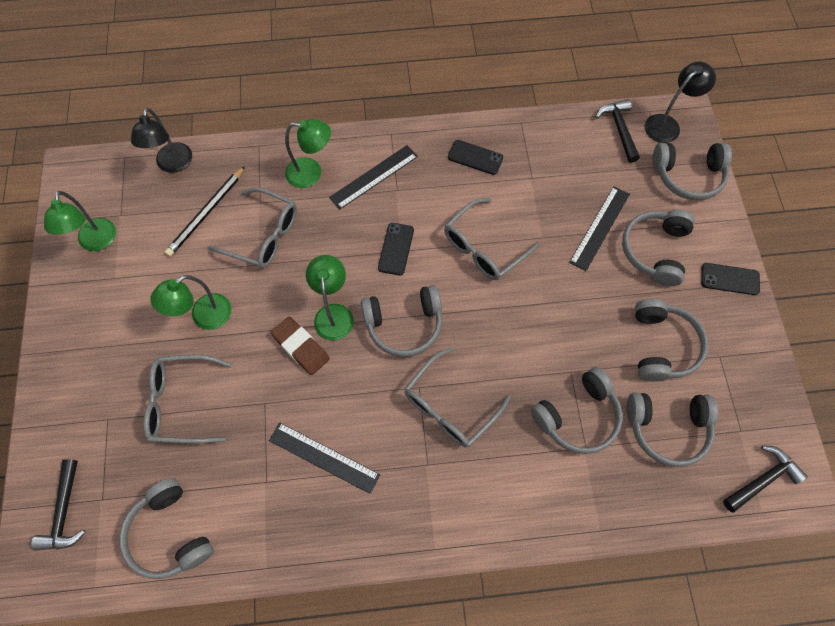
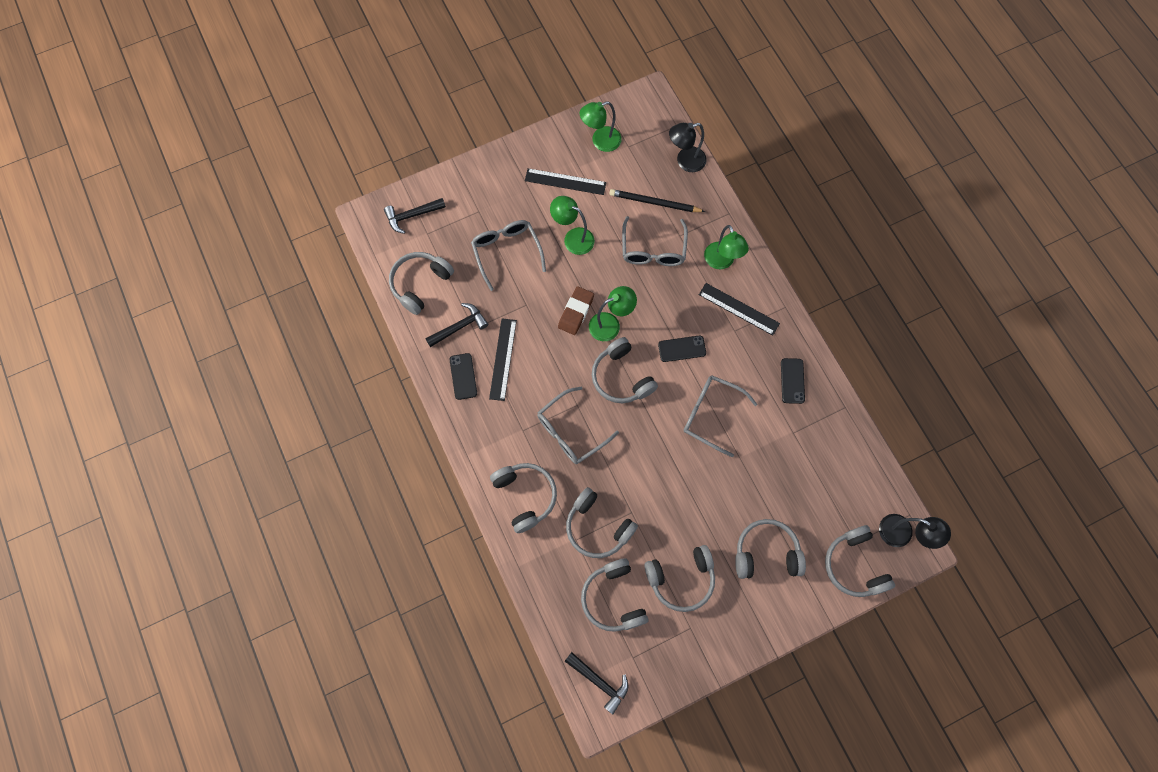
camera: 70 degrees right, 5 degrees up
grey glasses [405,347,511,448] -> grey glasses turned 60 degrees counterclockwise [537,386,619,464]
black ruler [569,186,630,271] -> black ruler moved to [525,168,606,195]
black hammer [595,99,640,163] -> black hammer moved to [425,303,488,347]
black phone [701,263,760,295] -> black phone moved to [449,353,477,400]
none -> grey headphones [490,463,557,533]

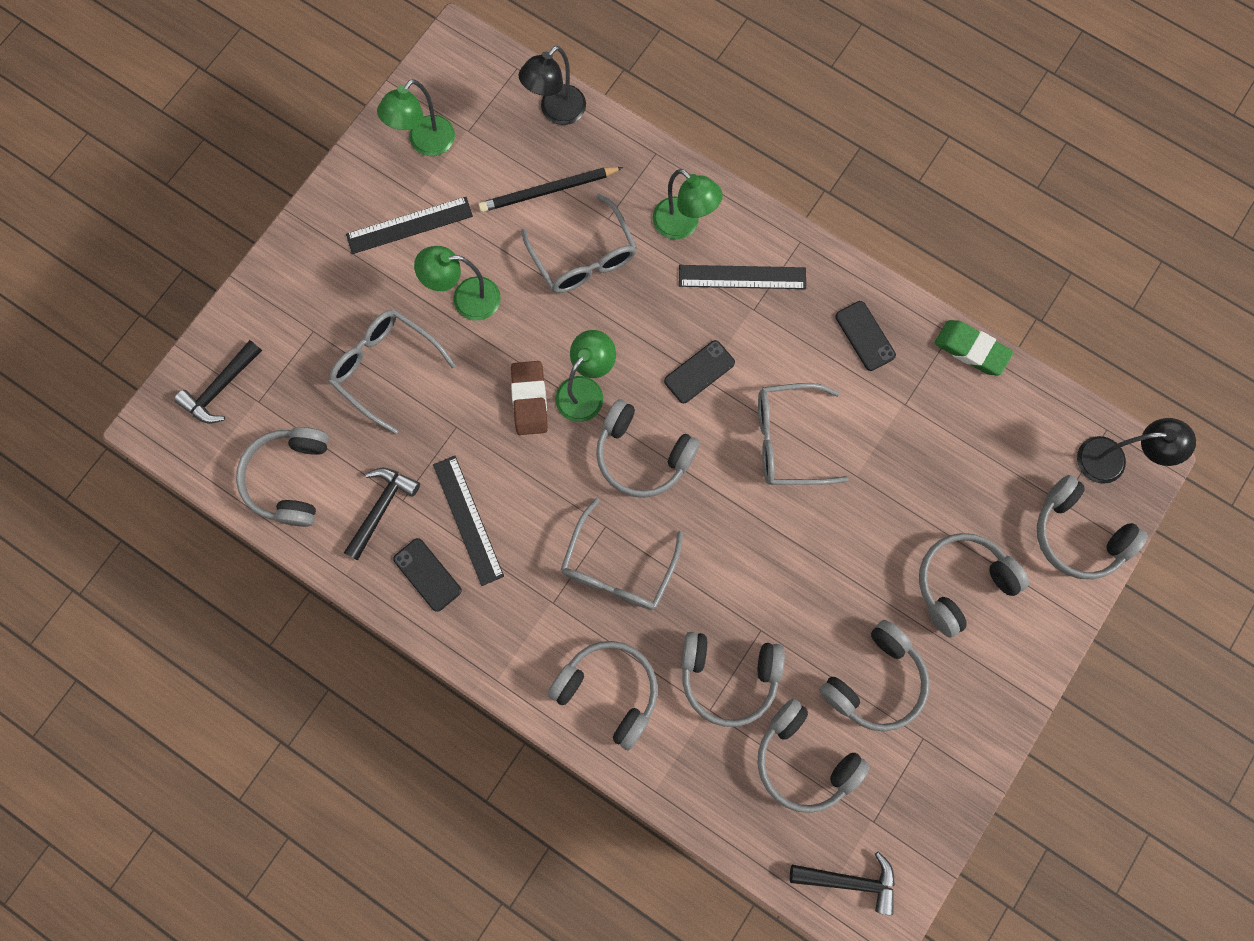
camera: 30 degrees left, 5 degrees up
none -> green eraser [935,320,1014,376]

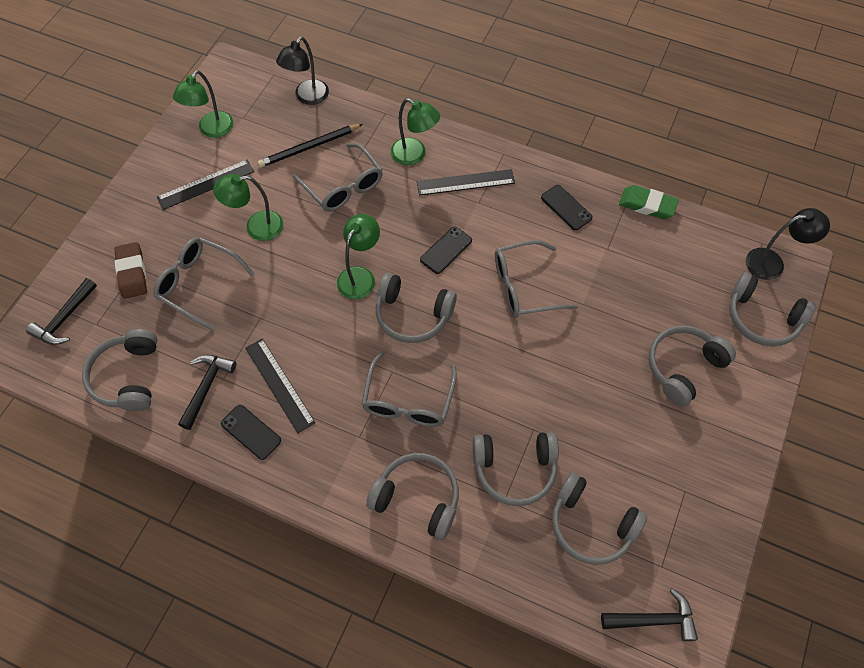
camera: 10 degrees left, 15 degrees down
brown eraser [511,361,548,435] -> brown eraser moved to [114,242,147,299]
grey headphones [819,620,929,731] -> none

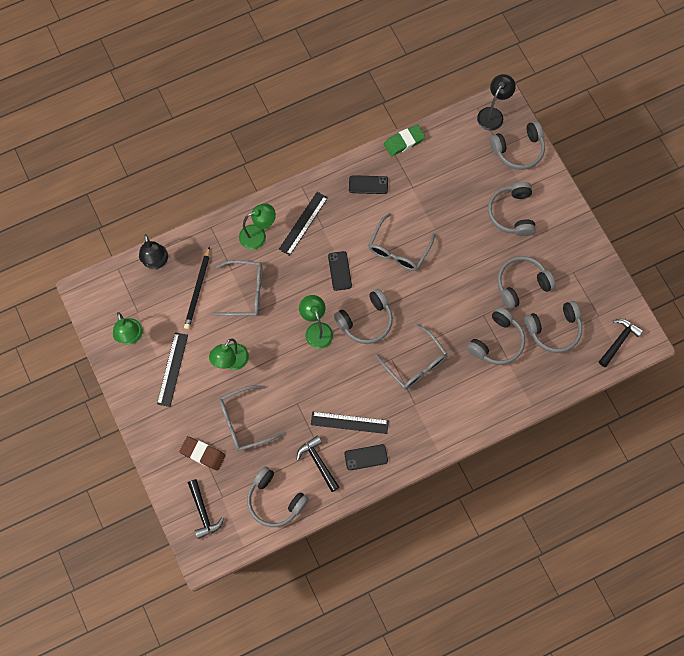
camera: 50 degrees left, 10 degrees up
grey headphones [366,453,459,540] -> grey headphones moved to [497,256,556,309]

